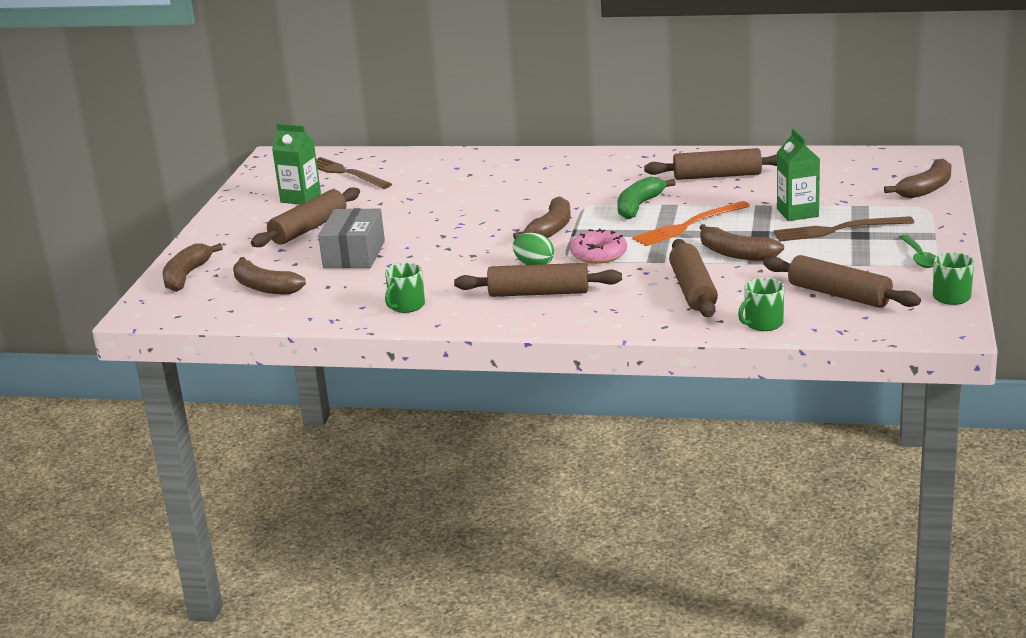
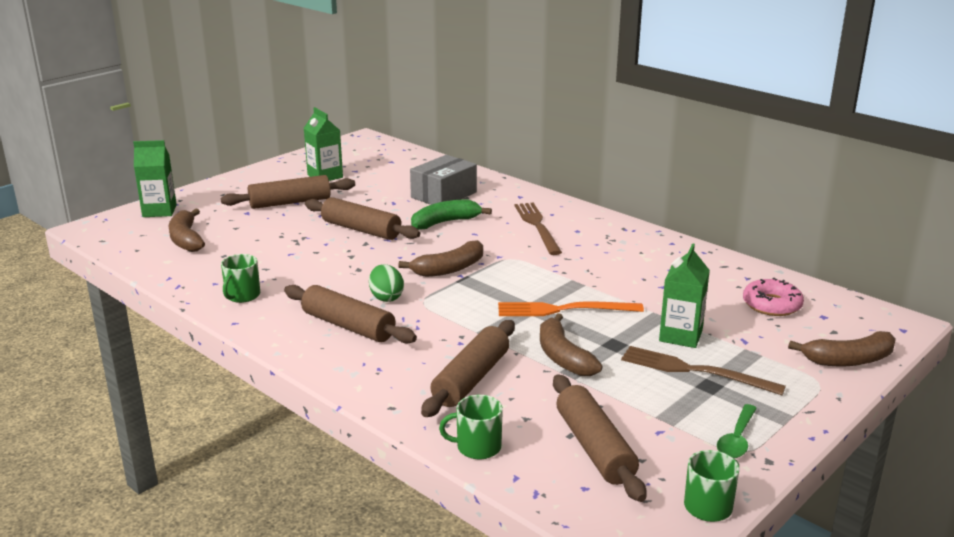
camera: 30 degrees right, 0 degrees up
brown banana [163,243,223,292] -> green carton [133,140,177,217]
brown fork [316,157,392,189] -> brown fork moved to [514,203,562,255]
grey box [318,208,385,268] -> grey box moved to [410,155,477,205]
green mug [385,263,425,313] -> green mug turned 45 degrees counterclockwise [221,254,260,303]
pink donut [570,228,627,264] -> pink donut moved to [743,278,804,316]
green banana [617,176,676,219] -> green banana moved to [411,199,492,230]
brown rolling pin [644,148,777,180] -> brown rolling pin moved to [305,197,420,240]

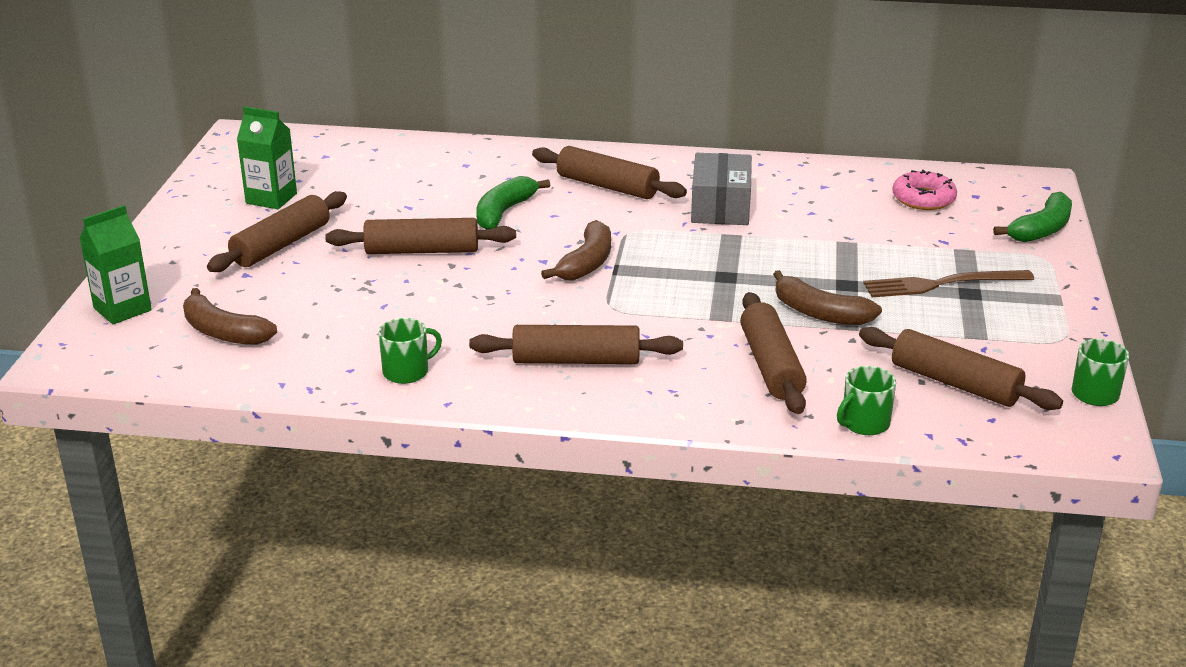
camera: 35 degrees left, 5 degrees up
green mug [221,254,260,303] -> green mug turned 105 degrees counterclockwise [378,318,442,384]
green egg [369,264,404,302] -> none
grey box [410,155,477,205] -> grey box moved to [691,153,752,225]
orange fork [498,302,644,316] -> none
brown fork [514,203,562,255] -> brown rolling pin [532,146,687,199]
green carton [659,243,710,348] -> none
green spoon [717,404,757,458] -> none
brown banana [788,331,896,366] -> green banana [993,192,1072,242]

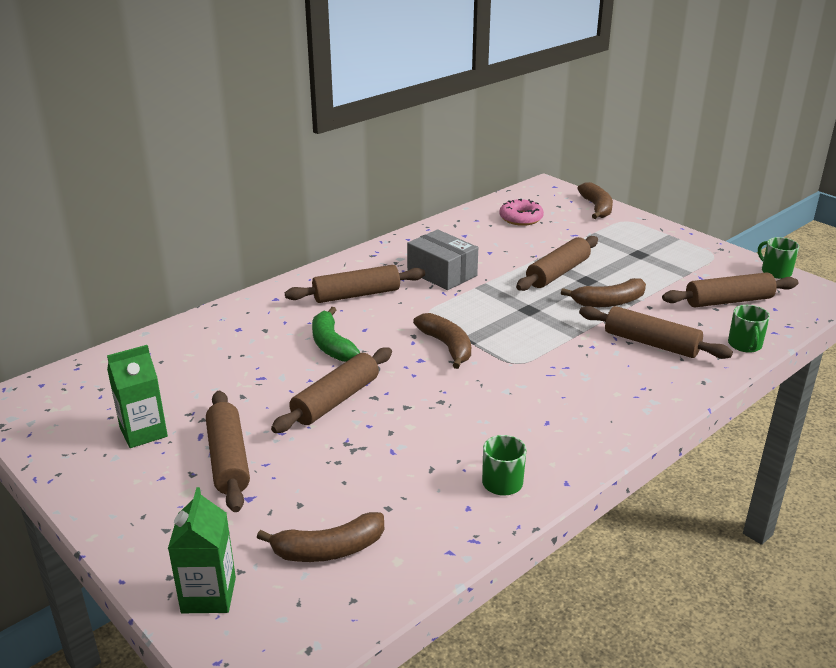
camera: 50 degrees left, 0 degrees up
brown rolling pin [469,325,683,364] -> brown rolling pin moved to [516,236,598,291]
brown fork [863,270,1034,297] -> none
green banana [993,192,1072,242] -> brown banana [577,182,613,219]

